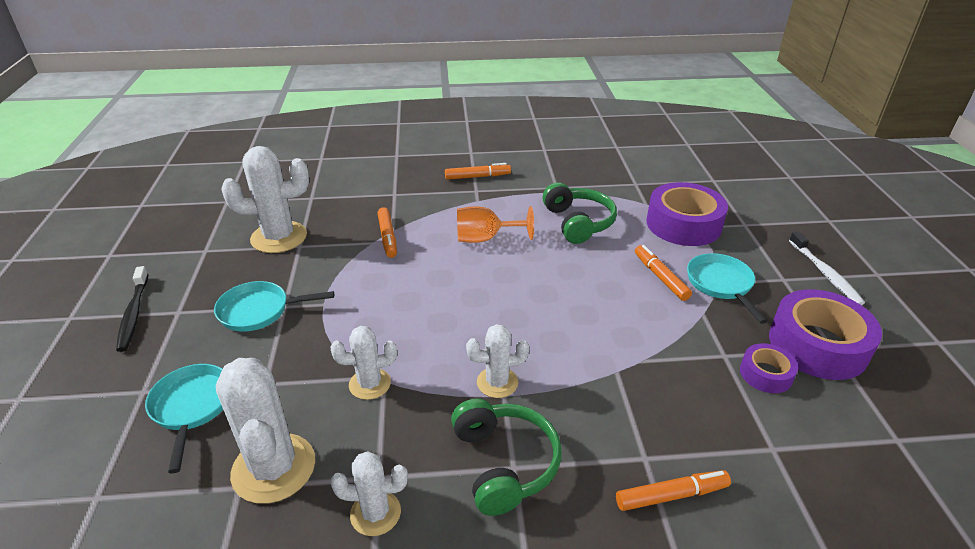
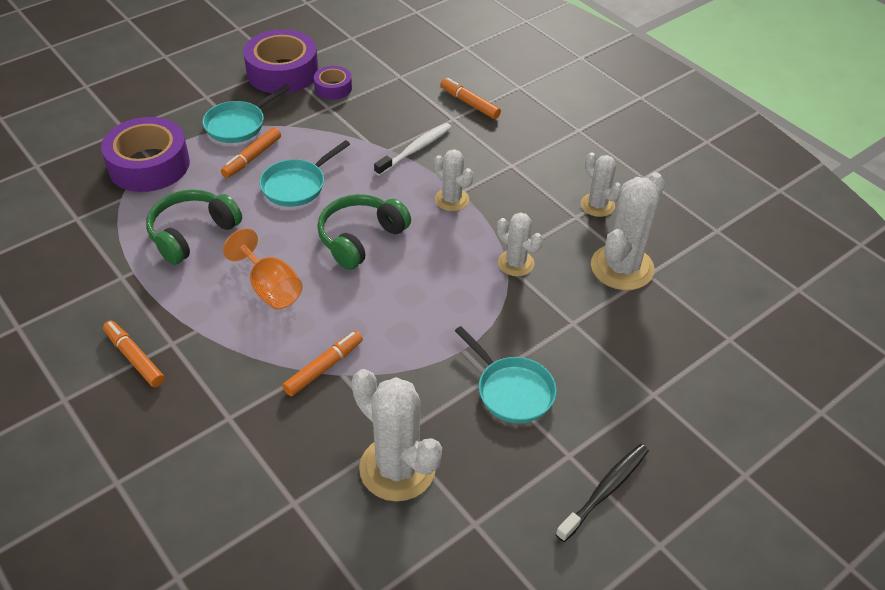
camera: 125 degrees left, 10 degrees up
turquoise pan [145,364,223,473] -> turquoise pan moved to [259,140,350,207]
green headphones [451,399,562,516] -> green headphones moved to [317,194,411,270]
white toothbrush [789,231,865,305] -> white toothbrush moved to [374,123,451,176]

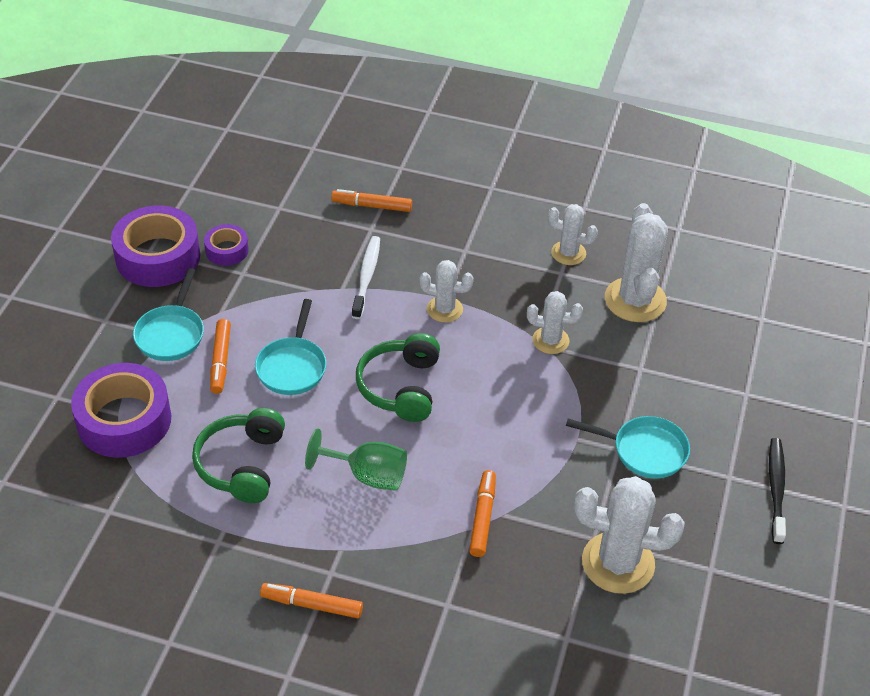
camera: 35 degrees left, 0 degrees up
orange goblet [223,228,303,309] -> green goblet [305,429,407,491]

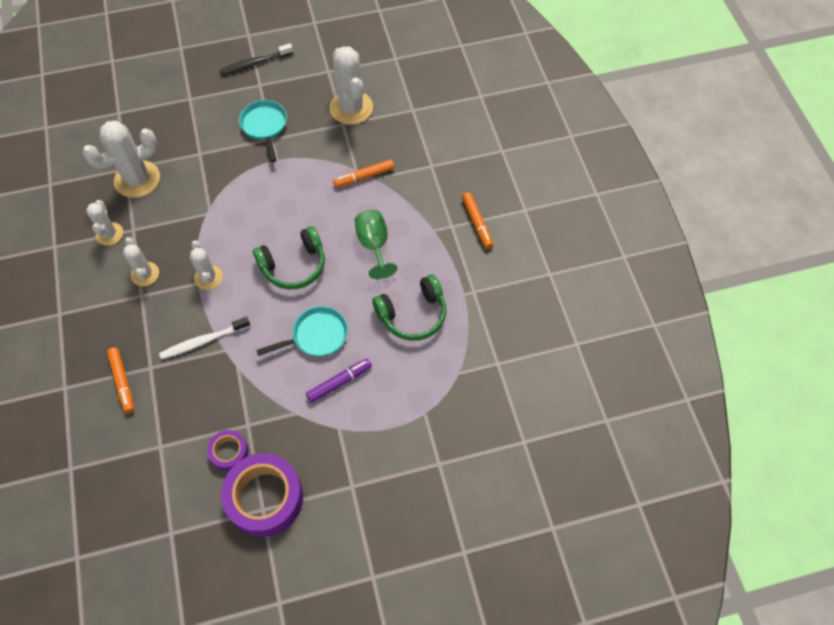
camera: 120 degrees left, 15 degrees up
purple tape [71,363,171,458] -> none
turquoise pan [133,268,204,361] -> none
orange marker [210,319,231,394] -> purple marker [306,359,372,403]
white cactus [527,291,583,354] -> white cactus moved to [123,237,159,286]

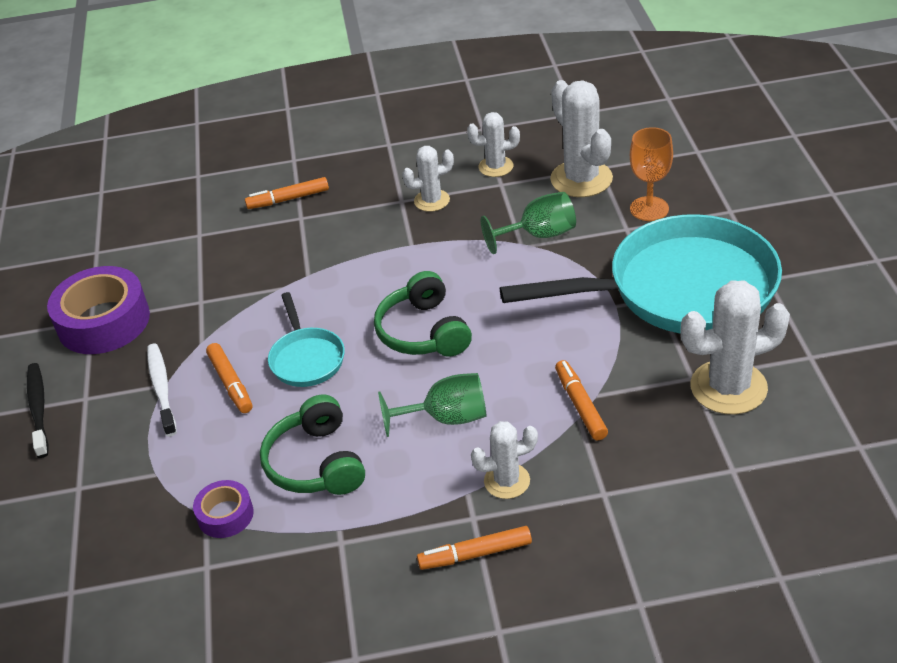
camera: 100 degrees right, 20 degrees down
white toothbrush [159,317,250,360] -> white toothbrush moved to [147,343,177,436]
white cactus [190,240,223,290] -> white cactus moved to [471,421,538,499]
purple tape [207,430,249,471] -> purple tape moved to [193,480,254,538]
black toothbrush [219,43,293,76] -> black toothbrush moved to [27,363,48,458]
turquoise pan [239,100,287,162] -> turquoise pan [500,214,782,334], size x2.19
purple marker [306,359,372,403] -> orange marker [206,343,252,413]
none -> green goblet [481,192,576,254]
none -> orange goblet [630,127,673,221]

